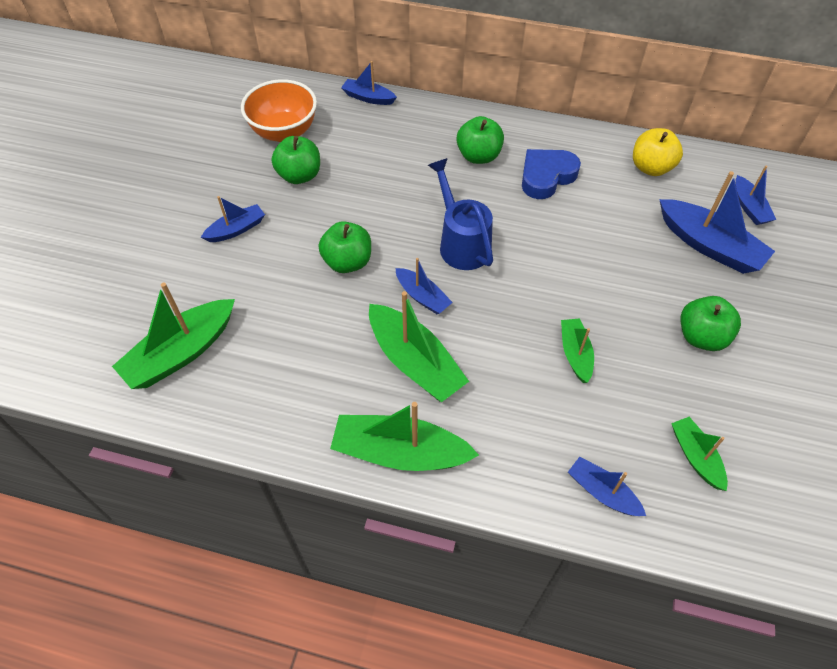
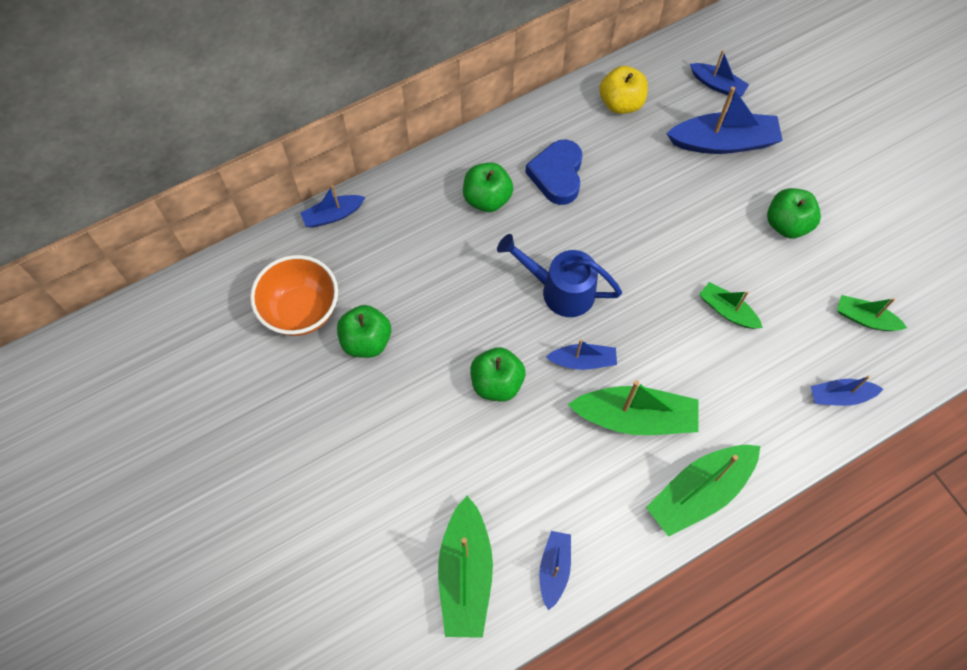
camera: 45 degrees left, 10 degrees up
blue boat [201,196,265,242] -> blue boat moved to [539,531,571,611]

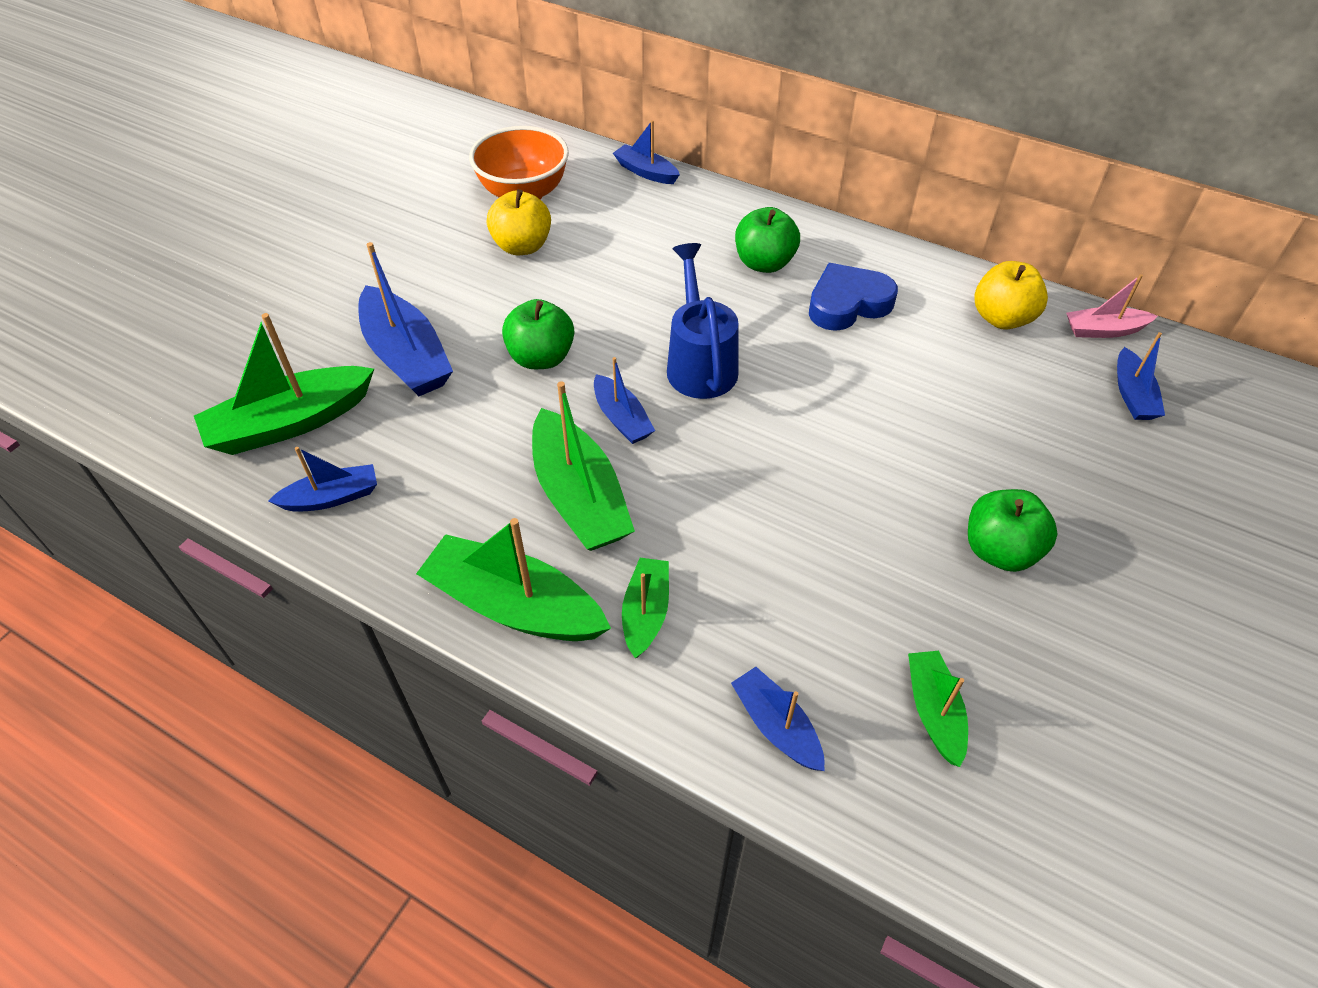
camera: 60 degrees right, 15 degrees down
green apple [337,305,391,358] -> yellow apple [487,189,551,255]
blue boat [666,86,783,154] -> blue boat moved to [358,242,453,396]
green boat [699,282,763,329] -> green boat moved to [622,558,669,658]
none -> pink boat [1066,274,1158,338]

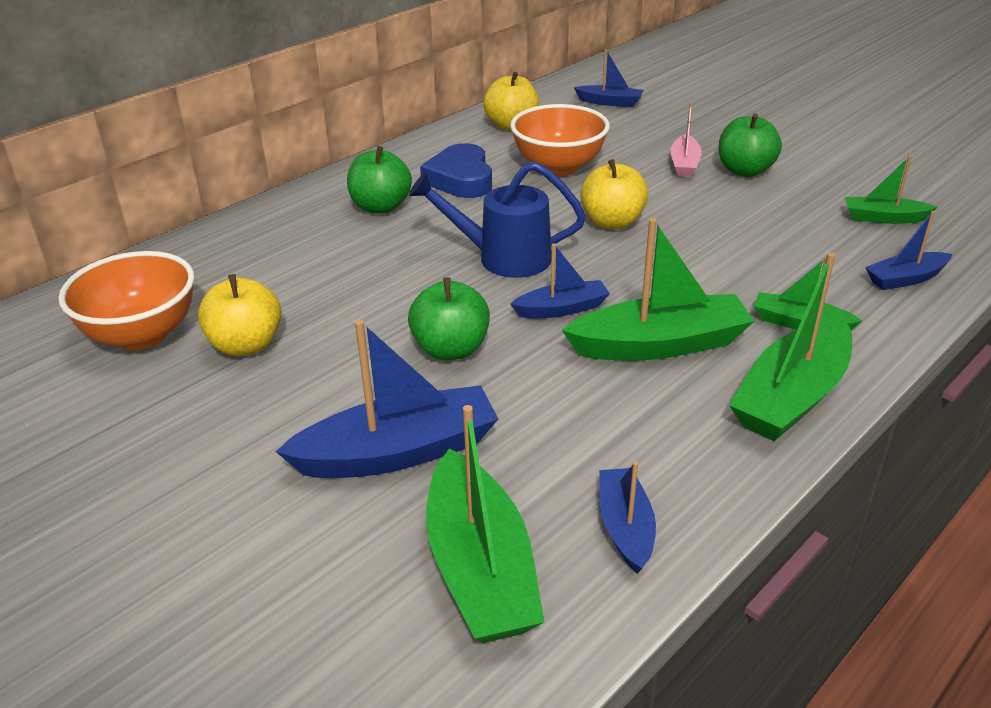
camera: 75 degrees left, 15 degrees down
blue boat [613,120,680,184] -> none
pink boat [1066,274,1158,338] -> pink boat moved to [670,103,702,177]
none -> orange bowl [510,104,610,176]
none -> yellow apple [581,159,648,229]

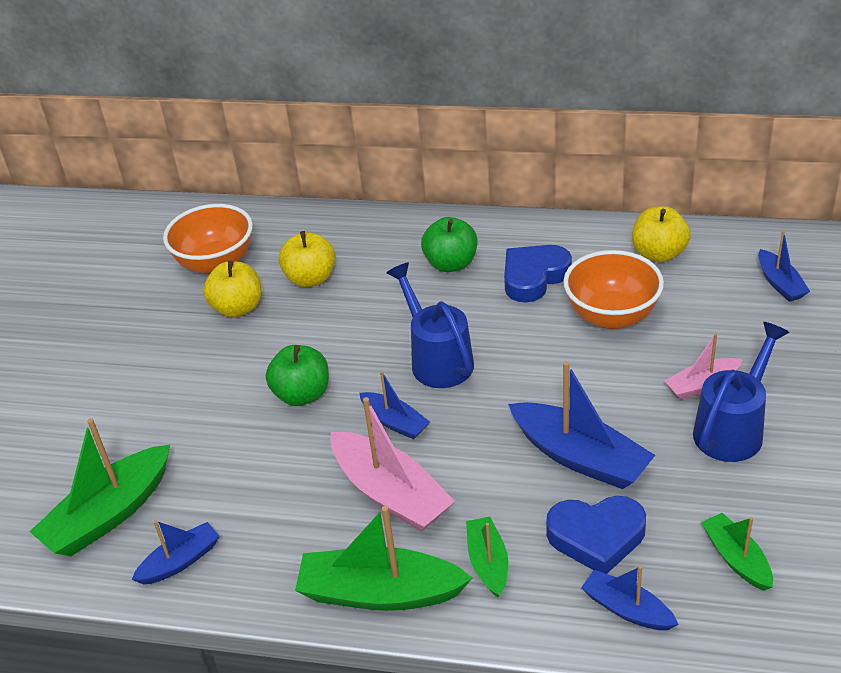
camera: 60 degrees right, 5 degrees up
blue boat [275,320,498,478] -> blue boat moved to [508,361,655,489]
green boat [562,218,755,361] -> pink boat [331,397,455,531]
yellow apple [581,159,648,229] -> yellow apple moved to [279,231,335,287]
green apple [719,113,782,177] -> blue watering can [693,322,790,462]
none -> blue heart [546,496,646,574]

